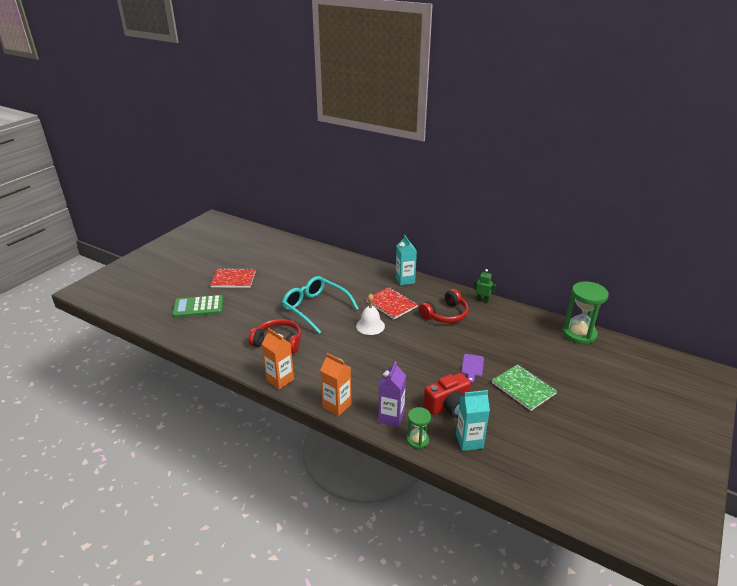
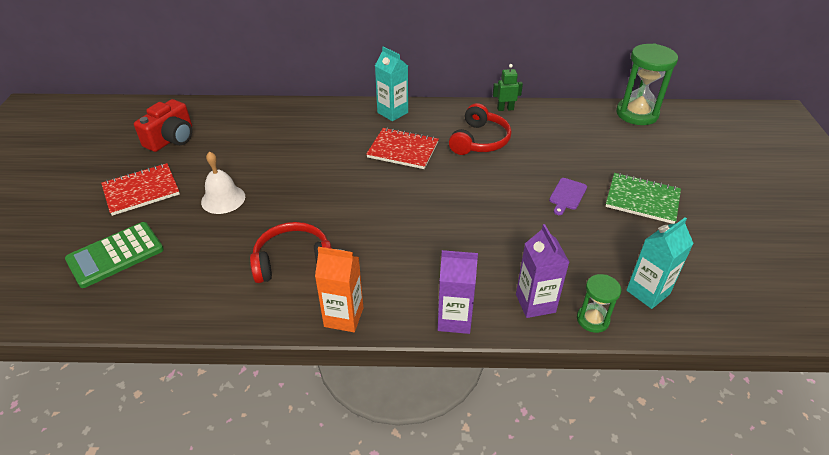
camera: 30 degrees left, 10 degrees up
turquoise glasses [282,276,359,334] -> none
orange carton [320,353,351,416] -> purple carton [438,250,478,334]
white bell [356,293,385,335] -> white bell moved to [201,151,245,214]
red camera [424,373,471,417] -> red camera moved to [134,99,192,152]
purple cutting board [461,354,484,383] -> purple cutting board turned 45 degrees clockwise [549,178,587,215]

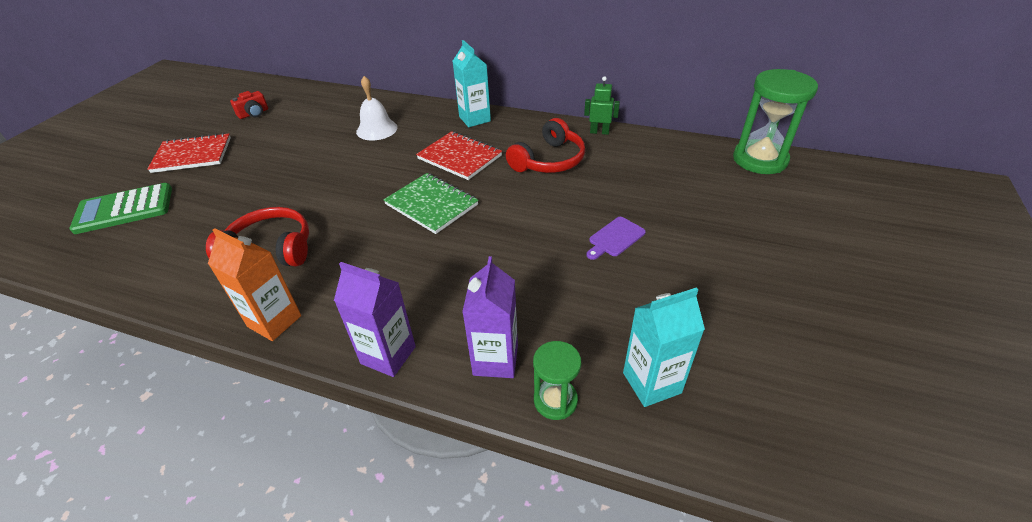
camera: 20 degrees right, 0 degrees up
red camera [134,99,192,152] -> red camera [230,91,268,119], size x0.58
white bell [201,151,245,214] -> white bell moved to [356,76,398,140]
green notebook [605,173,681,224] -> green notebook moved to [383,173,479,234]

